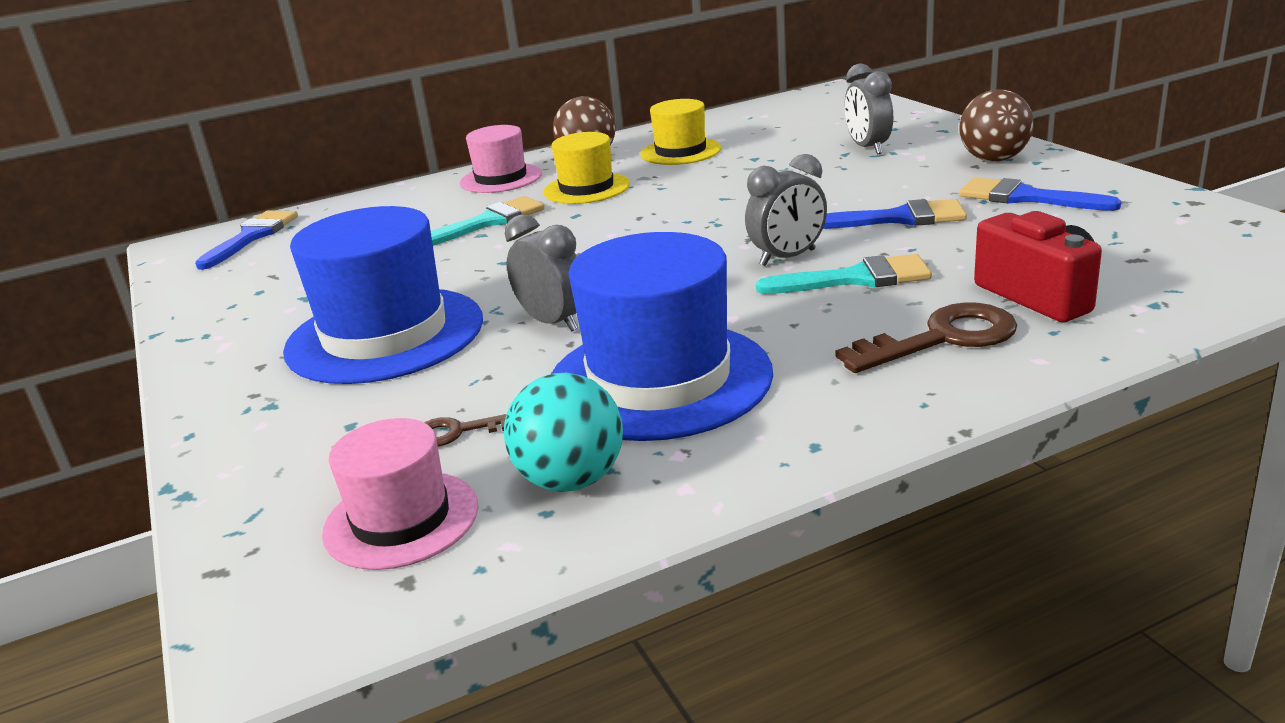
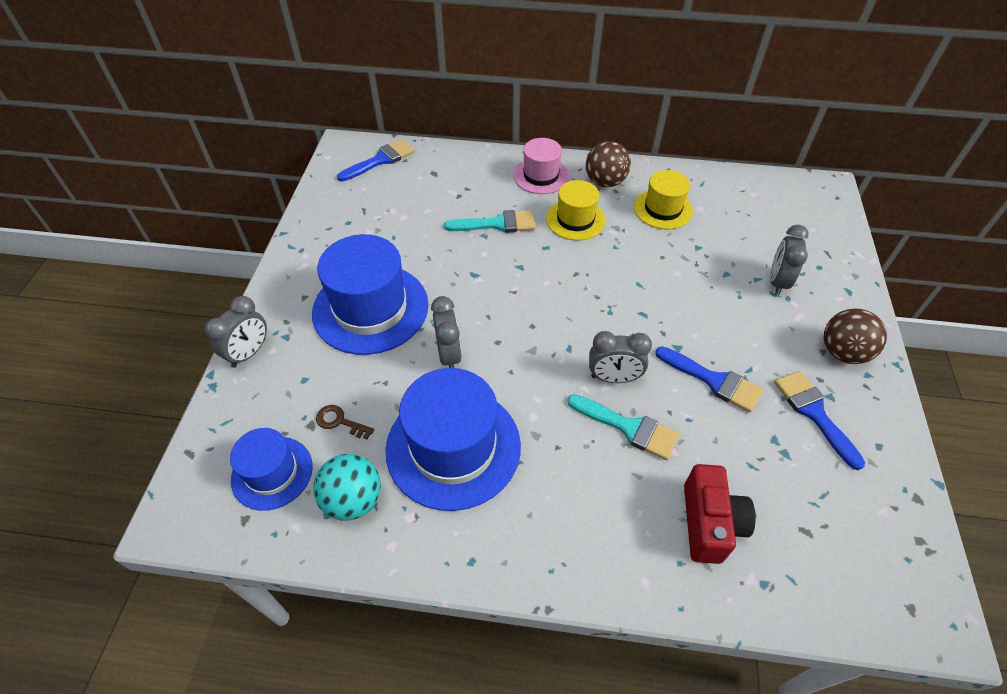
camera: 30 degrees right, 25 degrees up
pink hat [322,418,478,570] -> blue hat [230,428,313,511]
brown key [836,302,1017,373] -> none
none -> grey clock [205,296,267,368]

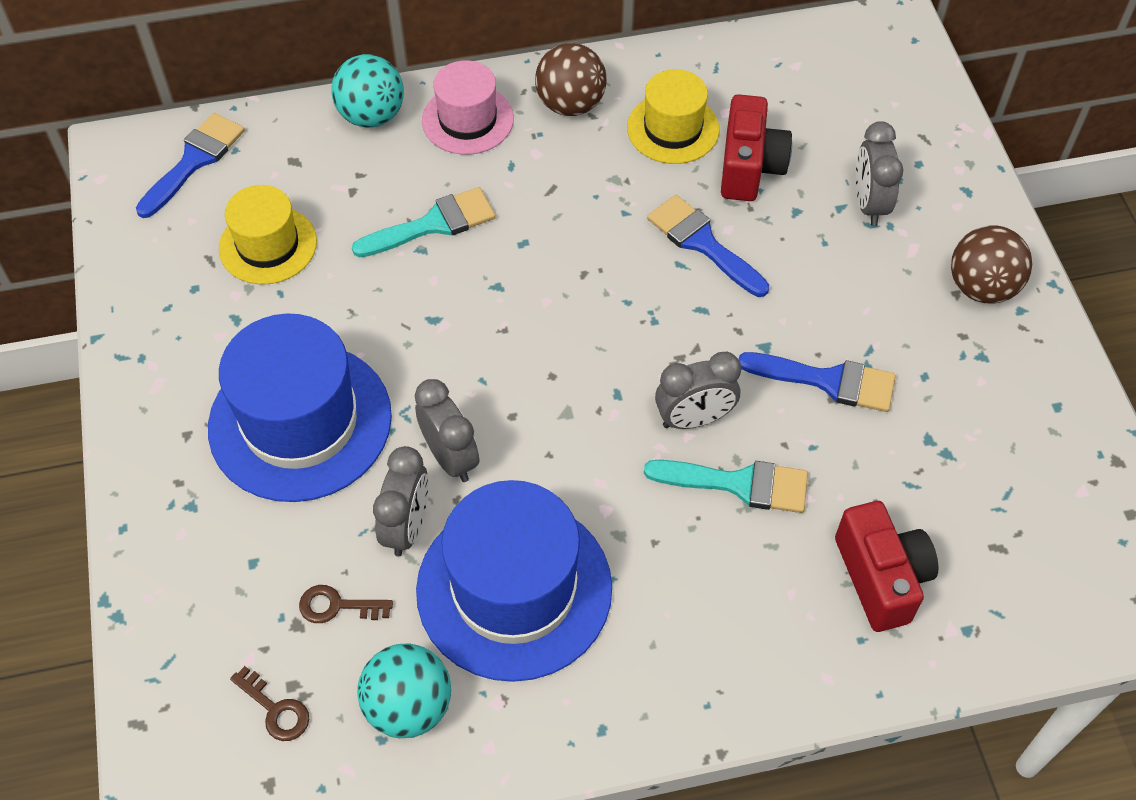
camera: 20 degrees left, 5 degrees up
grey clock [205,296,267,368] -> grey clock moved to [373,446,429,556]
blue hat [230,428,313,511] -> brown key [230,666,309,741]
yellow hat [546,180,606,240] -> yellow hat moved to [219,185,317,284]
blue brush [774,371,865,470] -> blue brush moved to [647,195,769,297]
none -> turquoise ball [331,54,404,128]
none -> red camera [721,94,792,201]

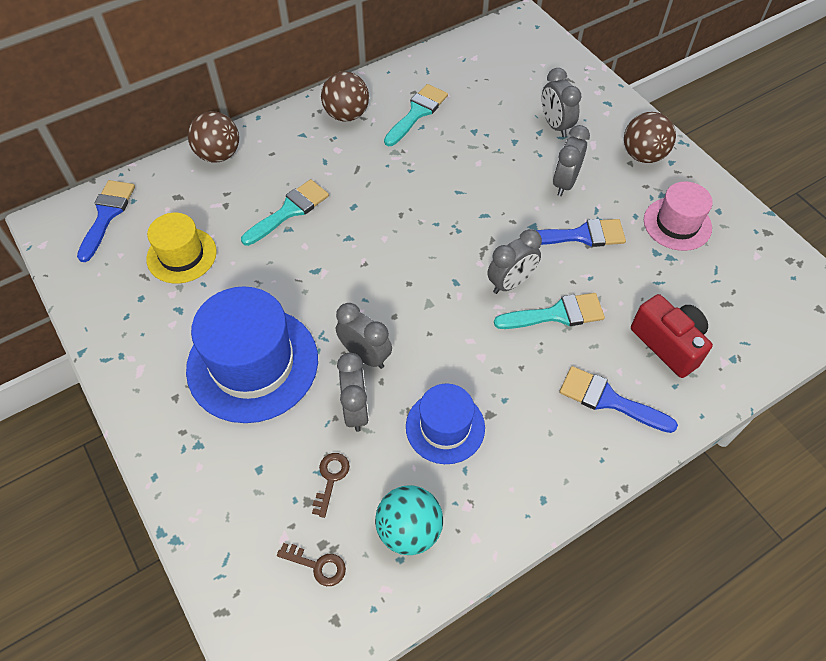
camera: 20 degrees left, 0 degrees up
brown key [299,585,393,623] -> brown key turned 120 degrees clockwise [312,453,350,518]
turquoise ball [331,54,404,128] -> brown ball [188,111,239,163]
blue hat [416,480,612,682] -> blue hat [406,384,485,464], size x0.58
pink hat [422,60,514,155] -> pink hat moved to [644,181,713,251]
yellow hat [627,69,719,164] -> turquoise brush [384,84,448,146]
blue brush [647,195,769,297] -> blue brush moved to [559,366,678,433]
red camera [721,94,792,201] -> none
none -> grey clock [553,125,590,196]

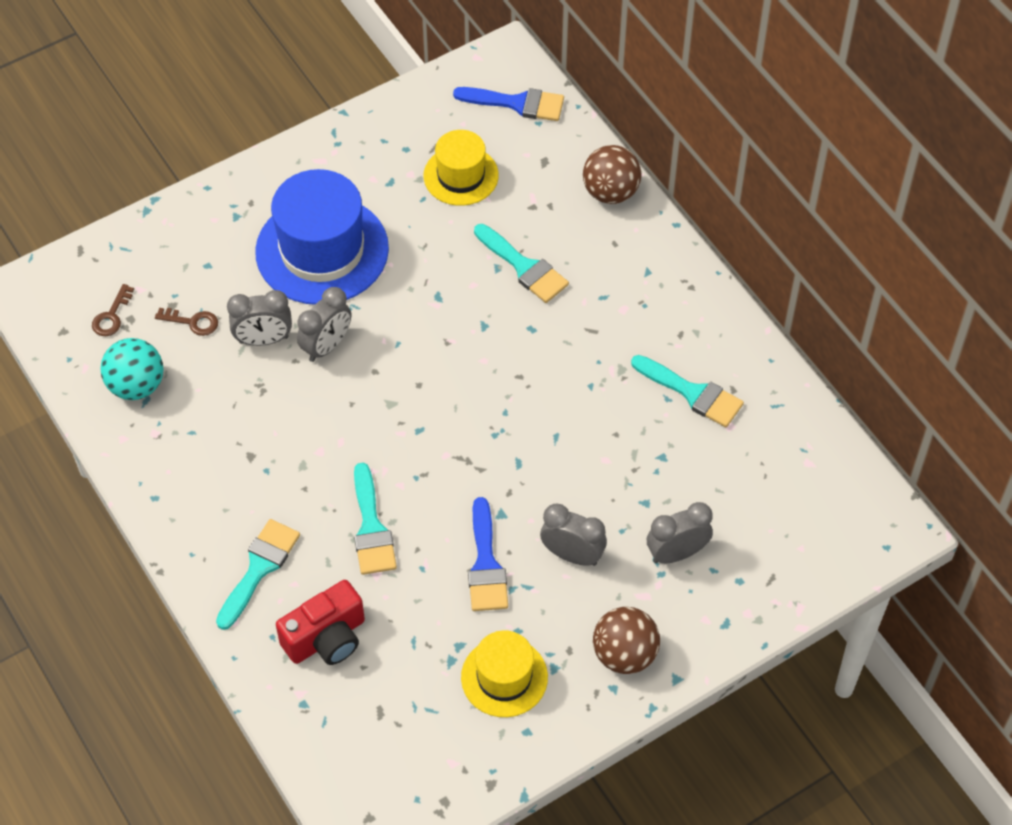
camera: 90 degrees right, 0 degrees up
brown ball [321,71,369,122] -> none
blue hat [406,384,485,464] -> none
grey clock [487,229,542,294] -> none
blue brush [559,366,678,433] -> turquoise brush [216,519,300,630]
pink hat [644,181,713,251] -> yellow hat [461,630,548,717]

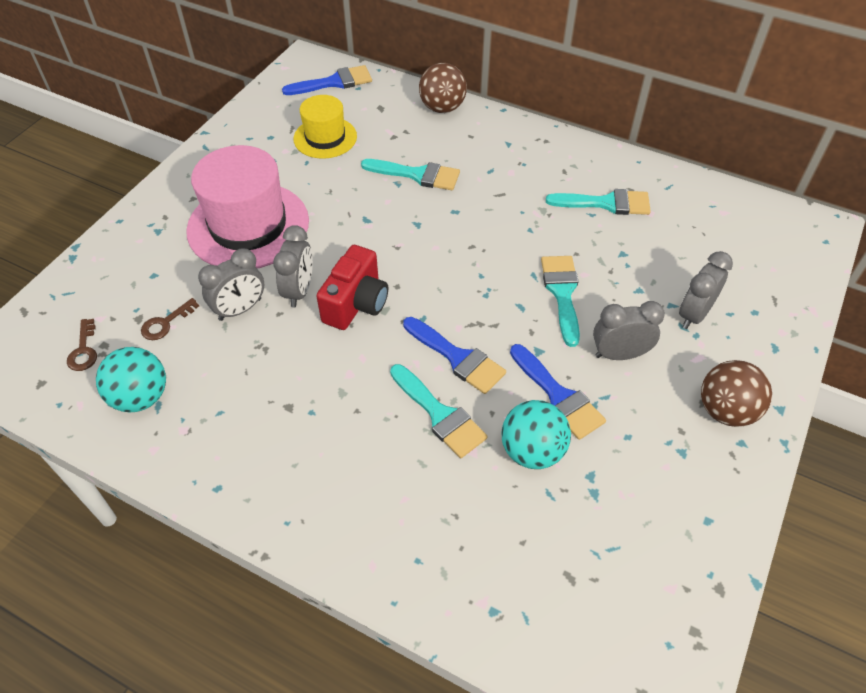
camera: 30 degrees left, 5 degrees down
brown key [155,308,218,336] -> brown key turned 150 degrees clockwise [141,298,199,340]
turquoise brush [216,519,300,630] -> turquoise brush moved to [541,256,580,347]
blue hat [255,169,389,305] -> pink hat [186,145,309,269]
red camera [276,580,365,665] -> red camera moved to [317,245,388,330]
yellow hat [461,630,548,717] -> none
none -> blue brush [403,317,506,394]
none -> turquoise ball [502,400,571,469]

